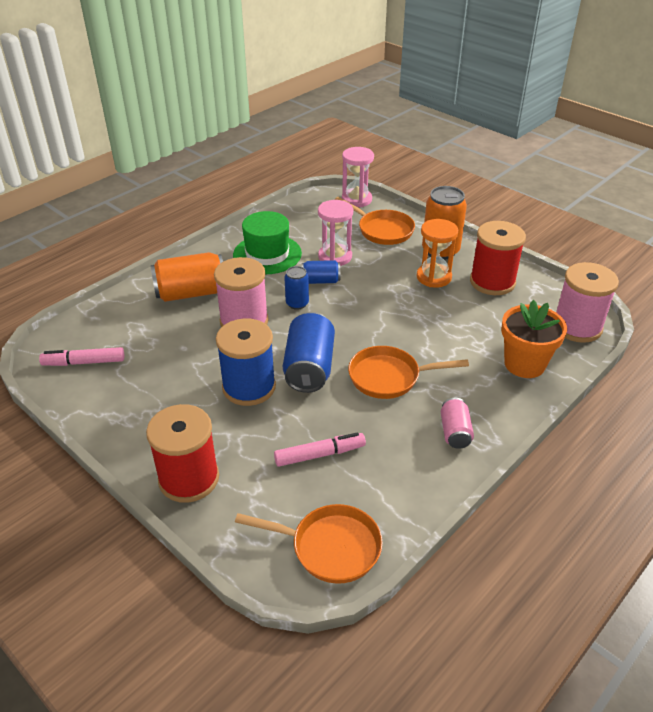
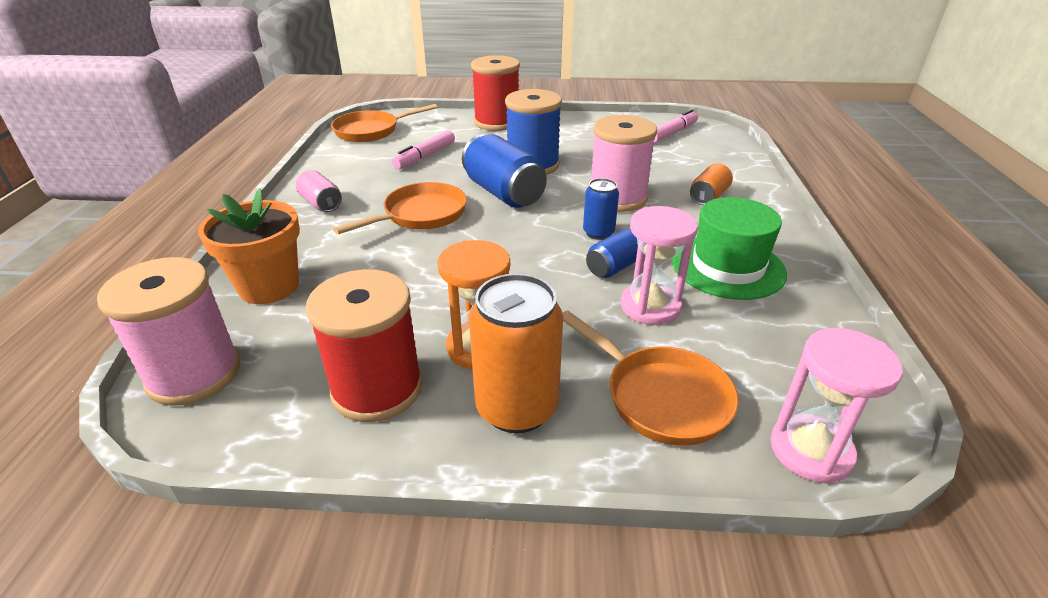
camera: 140 degrees right, 5 degrees down
orange can [150,252,223,302] -> orange can [690,163,733,205], size x0.56
orange pan [335,197,415,245] -> orange pan turned 135 degrees counterclockwise [562,310,739,446]

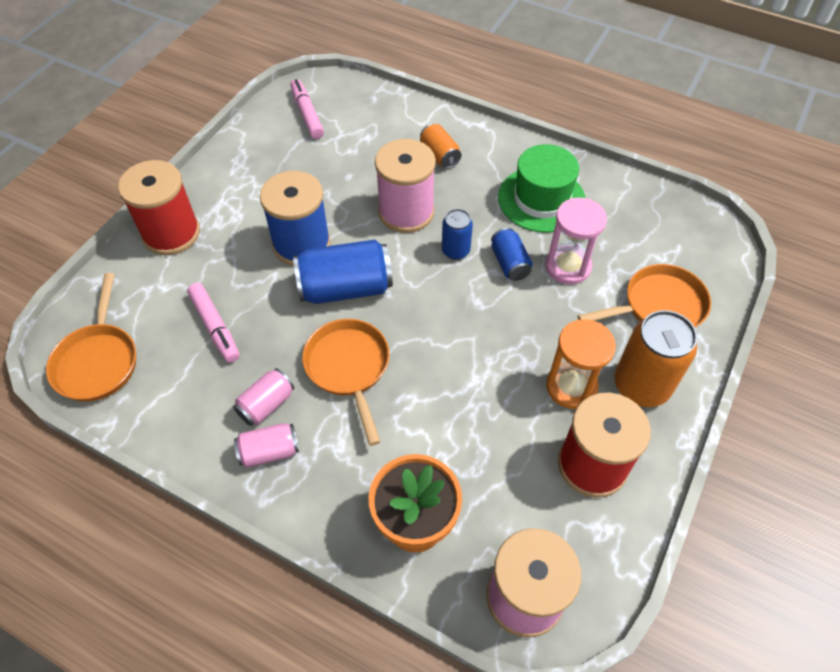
camera: 65 degrees left, 20 degrees up
pink hourglass [770,328,903,483] -> none
none -> pink can [233,368,294,426]

